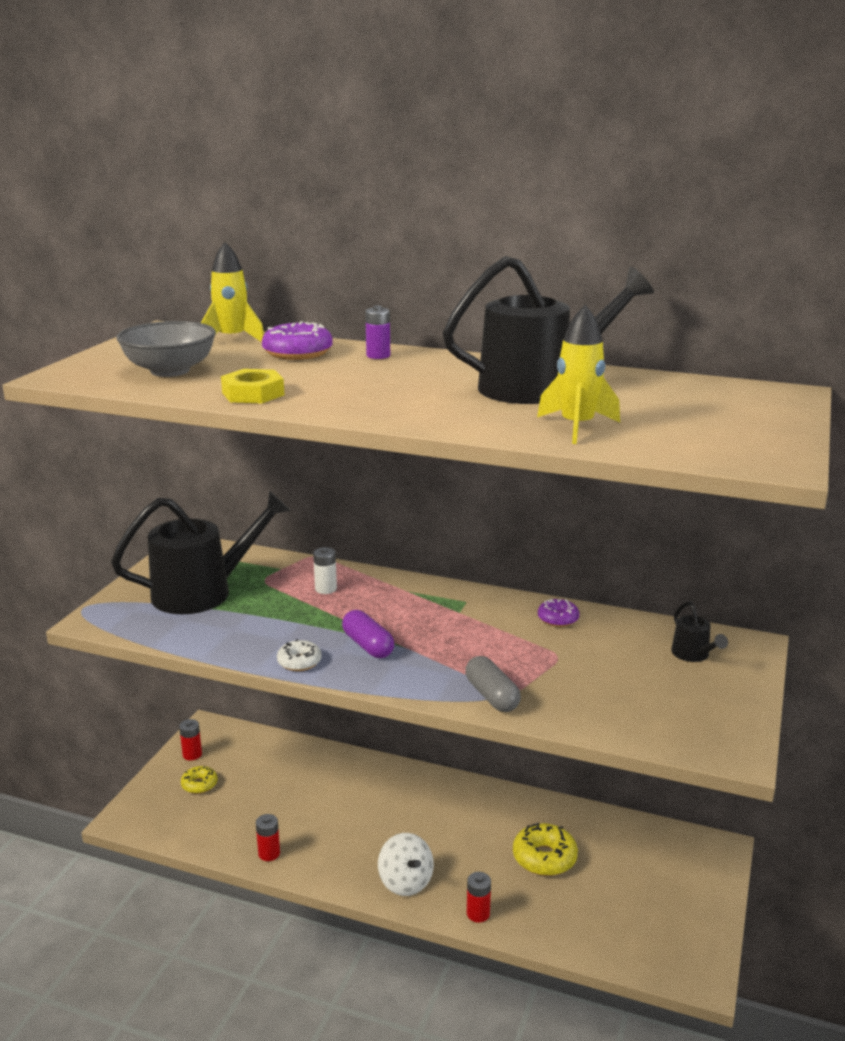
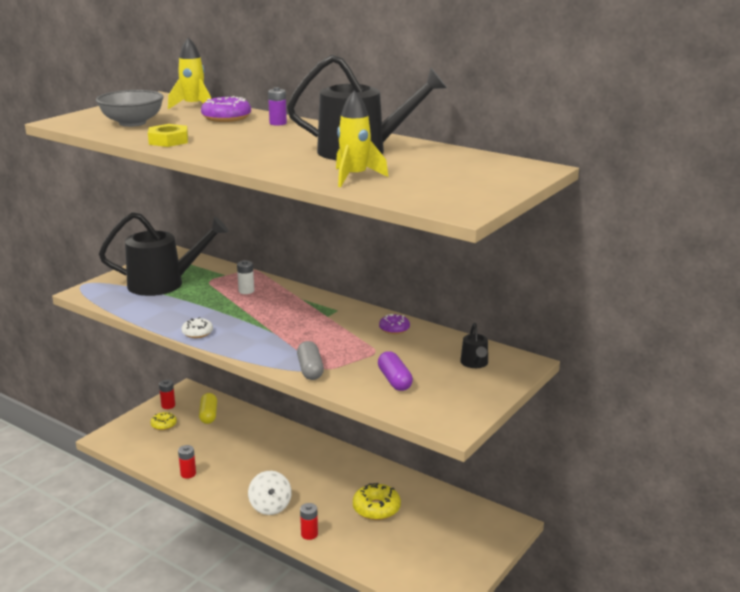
camera: 15 degrees right, 0 degrees up
purple capsule [342,610,394,658] -> purple capsule moved to [378,351,413,391]
none -> yellow capsule [199,393,217,424]

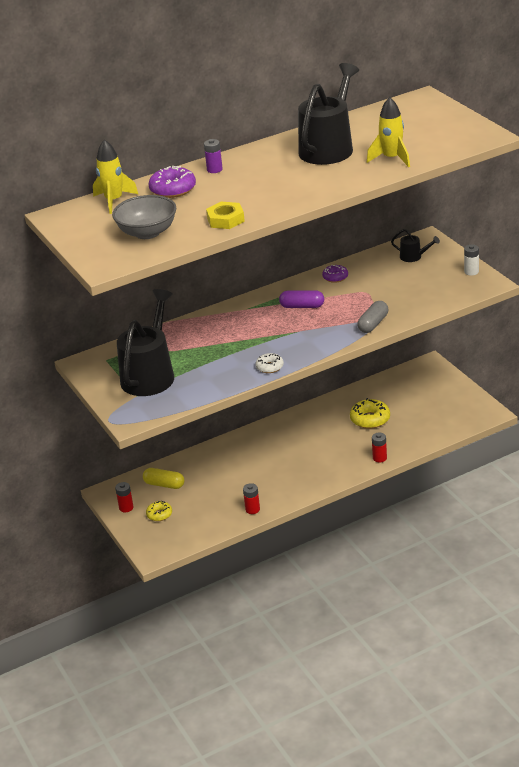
camera: 60 degrees left, 10 degrees up
white battery [237,260,254,294] -> white battery moved to [464,244,479,276]
white spinning top [248,471,292,515] -> none
grey capsule [297,341,324,380] -> grey capsule turned 75 degrees counterclockwise [357,301,388,333]
purple capsule [378,351,413,391] -> purple capsule moved to [279,290,324,308]

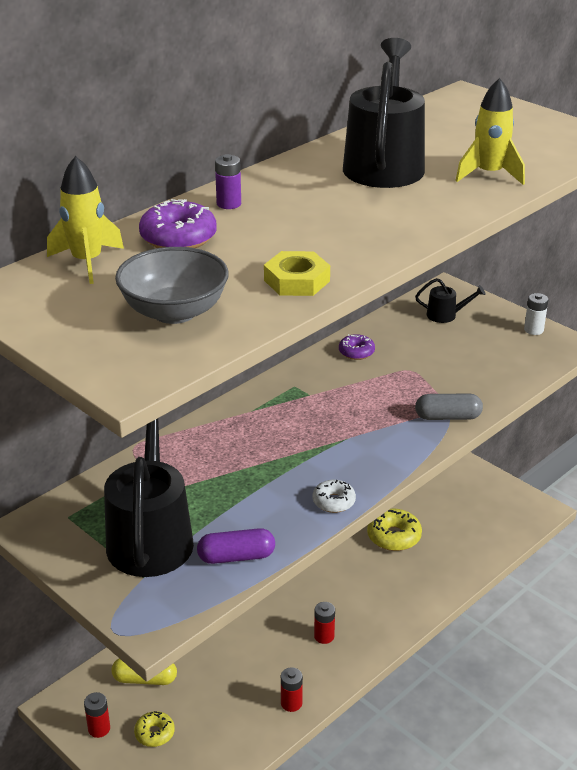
camera: 20 degrees left, 0 degrees up
purple capsule [279,290,324,308] -> purple capsule moved to [197,528,275,564]
grey capsule [357,301,388,333] -> grey capsule turned 75 degrees clockwise [415,393,483,420]
red battery [372,433,387,462] -> red battery moved to [314,602,335,644]

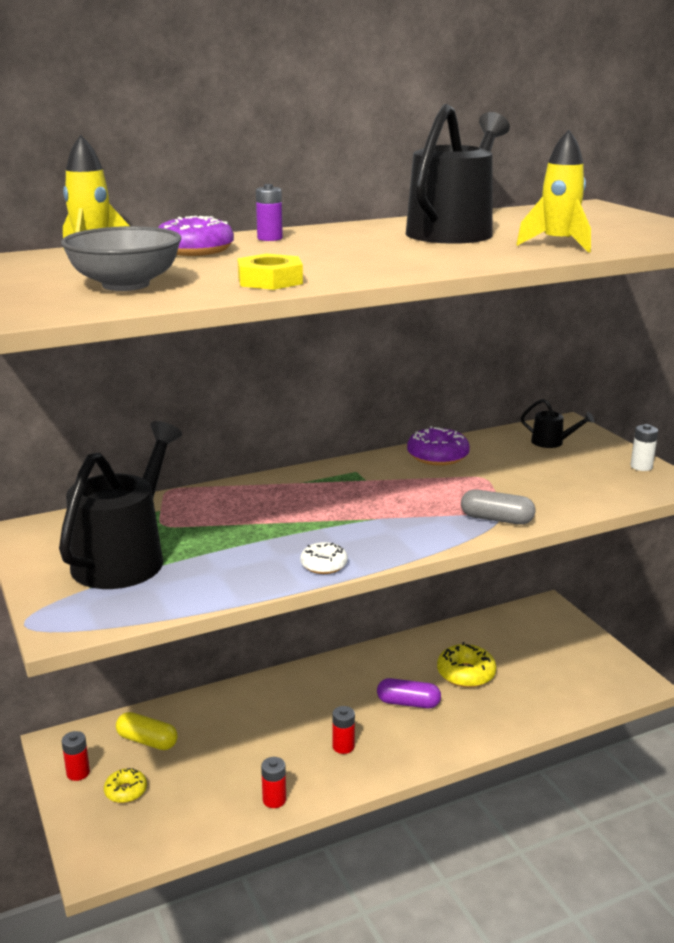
camera: 20 degrees right, 10 degrees down
purple capsule [197,528,275,564] -> purple capsule moved to [377,678,441,708]
purple donut [339,334,375,360] -> purple donut [407,426,470,466], size x1.63

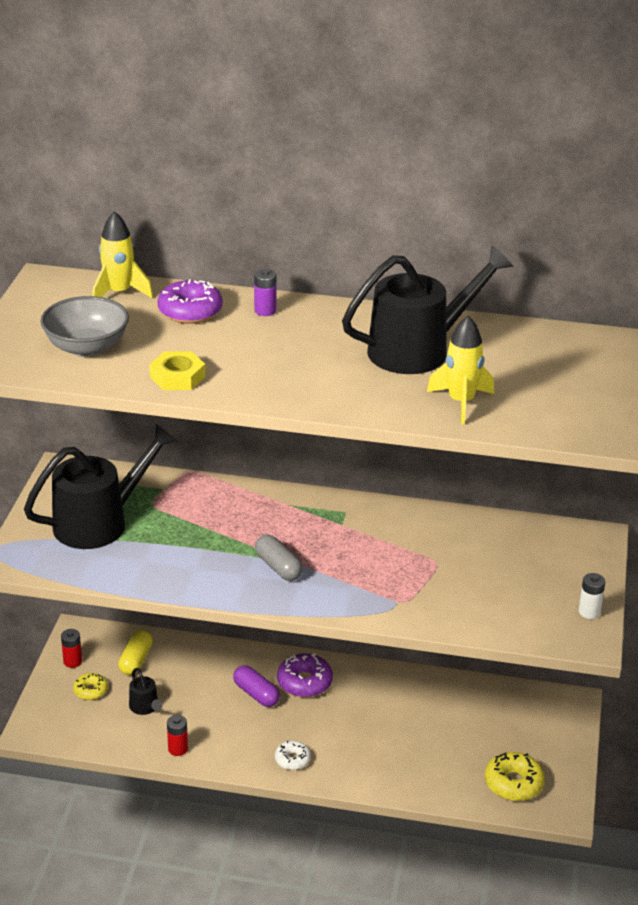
camera: 35 degrees right, 10 degrees up
yellow capsule [116,712,178,750] -> yellow capsule turned 45 degrees clockwise [118,630,153,675]
white donut [300,542,348,574] -> white donut moved to [275,741,311,770]
red battery [332,706,355,754] -> none
purple capsule [377,678,441,708] -> purple capsule moved to [233,665,280,707]
purple donut [407,426,470,466] -> purple donut moved to [277,653,333,697]
yellow donut [437,642,496,688] -> yellow donut moved to [485,752,545,801]
grey capsule [461,489,535,525] -> grey capsule moved to [255,535,303,581]
black watering can [521,399,594,448] -> black watering can moved to [129,668,163,715]

